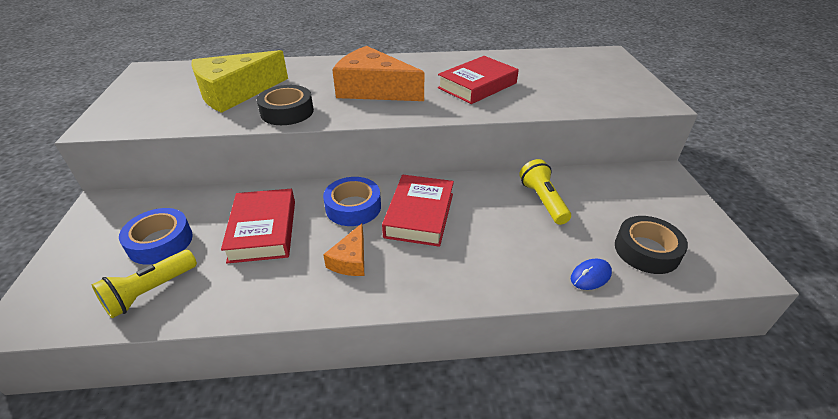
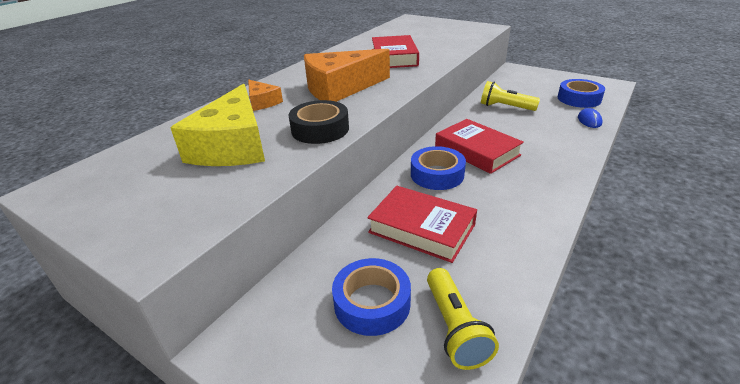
camera: 50 degrees left, 5 degrees down
orange cheese [323,224,364,276] -> orange cheese moved to [248,79,283,111]
black tape [615,216,688,274] -> blue tape [558,79,605,108]

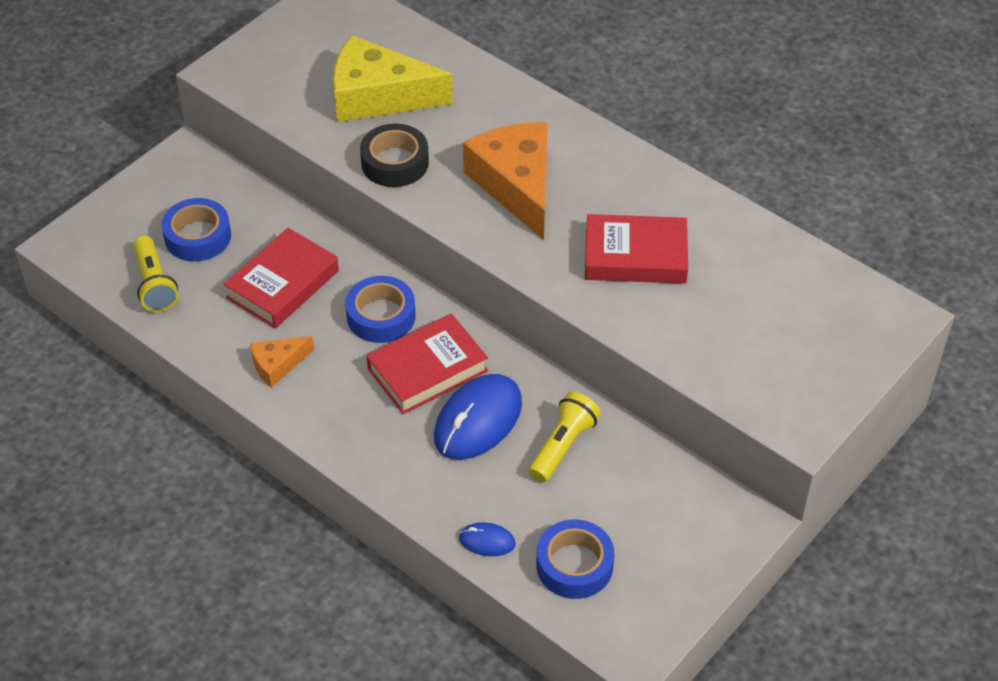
camera: 95 degrees right, 15 degrees up
orange cheese [248,79,283,111] -> orange cheese moved to [250,336,314,387]
yellow flashlight [427,268,499,370] -> yellow flashlight turned 105 degrees counterclockwise [133,236,178,312]
none -> blue mouse [434,374,522,460]

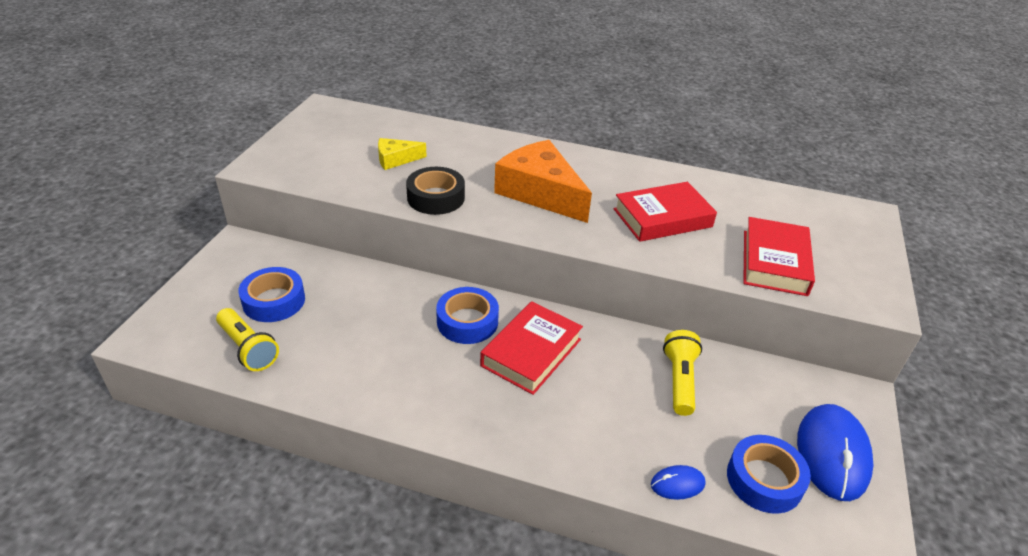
camera: 25 degrees left, 10 degrees down
red book [223,228,339,328] -> red book moved to [743,217,815,296]
orange cheese [250,336,314,387] -> none
yellow cheese [333,35,453,122] -> yellow cheese [378,138,427,170], size x0.49
blue mouse [434,374,522,460] -> blue mouse moved to [797,404,873,501]

